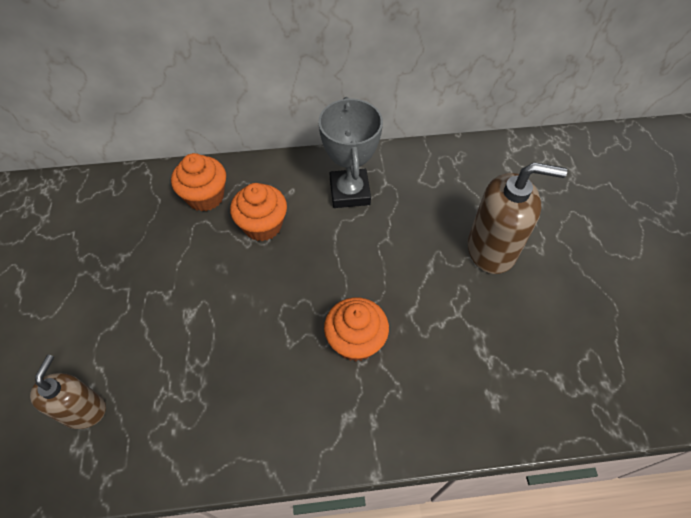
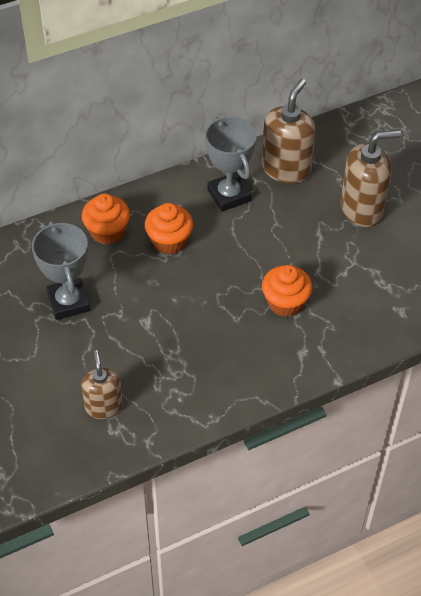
camera: 20 degrees left, 5 degrees down
none -> grey trophy [32,221,90,320]
none -> brown soap dispenser [262,79,316,184]

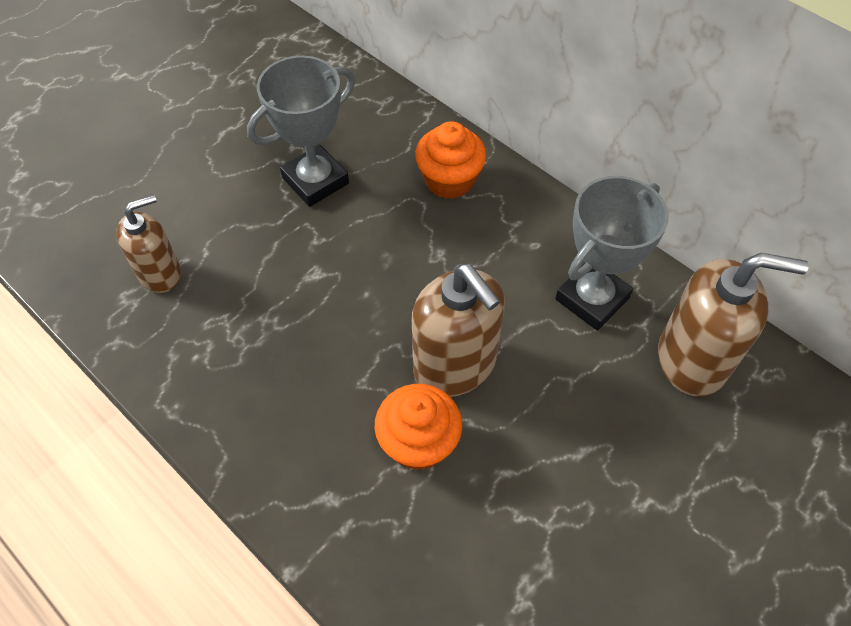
camera: 70 degrees right, 5 degrees up
orange cupcake [145,203,193,254] -> none
brown soap dispenser [340,130,401,227] -> brown soap dispenser moved to [412,264,505,397]

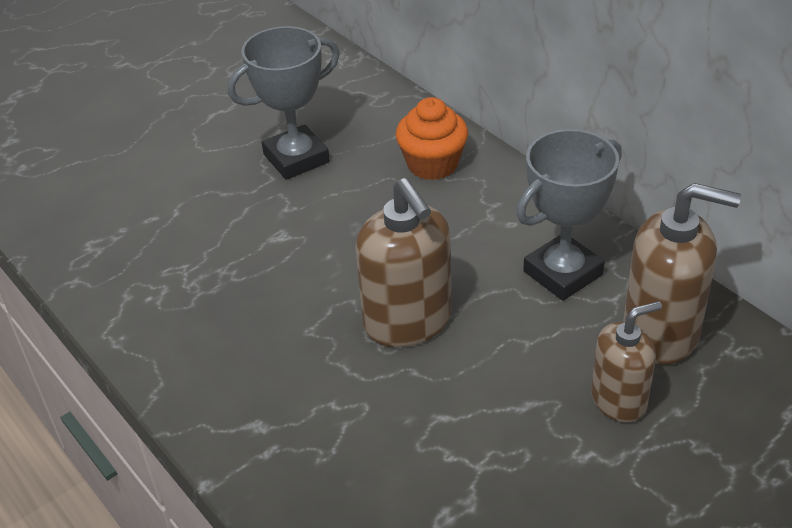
camera: 10 degrees right, 15 degrees down
brown soap dispenser [116,195,181,293] -> brown soap dispenser moved to [591,301,662,423]
orange cupcake [375,384,462,470] -> none

